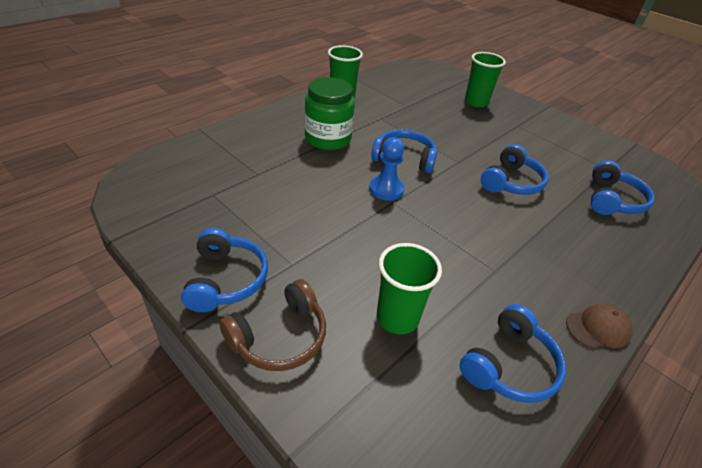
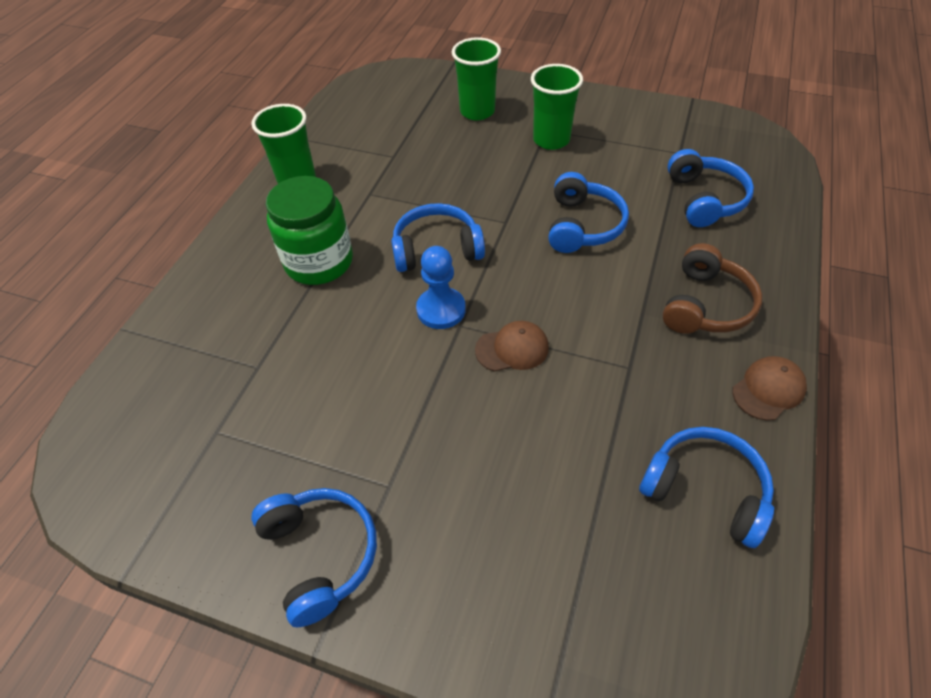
camera: 20 degrees left, 10 degrees up
brown headphones [219,279,326,371] -> brown headphones moved to [662,243,763,334]
green cup [377,243,442,334] -> green cup moved to [531,64,583,150]
blue headphones [459,304,566,403] -> blue headphones turned 75 degrees counterclockwise [639,427,774,548]
none -> brown cap [475,321,549,372]

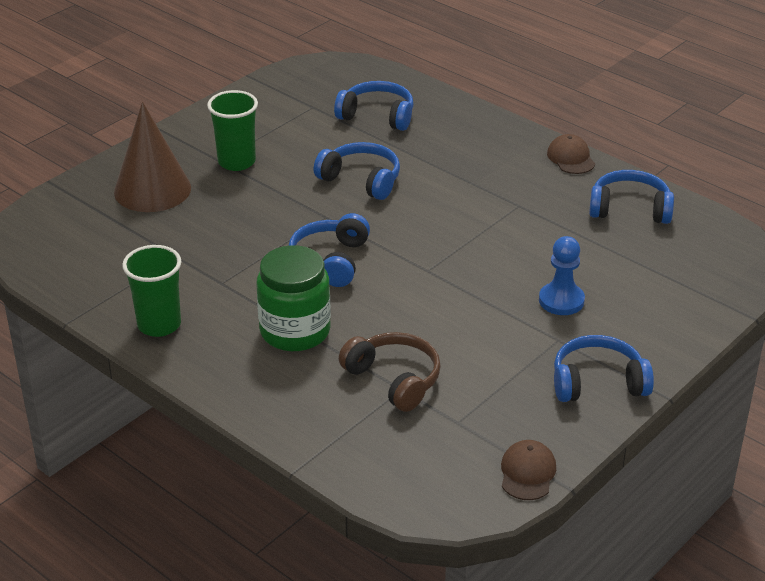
camera: 70 degrees left, 15 degrees down
blue pawn [416,246,466,329] -> blue pawn moved to [539,236,585,315]
green cup [452,37,501,120] -> brown cone [114,102,191,212]
brown cap [475,321,549,372] -> brown cap moved to [501,440,556,500]
blue headphones [639,427,774,548] -> blue headphones turned 45 degrees clockwise [589,170,674,224]
brown headphones [662,243,763,334] -> brown headphones moved to [339,332,441,412]

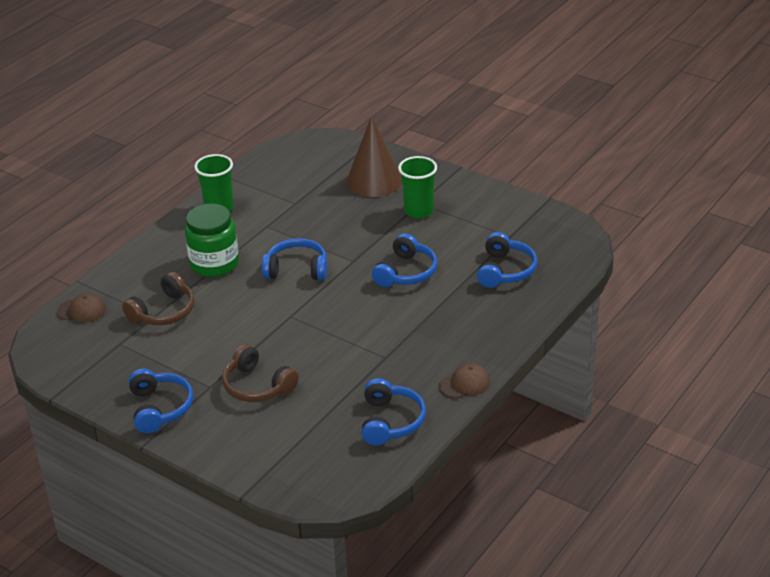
camera: 85 degrees right, 0 degrees up
brown cap [501,440,556,500] -> brown cap moved to [57,293,106,322]
blue pawn [539,236,585,315] -> brown headphones [222,344,299,402]

